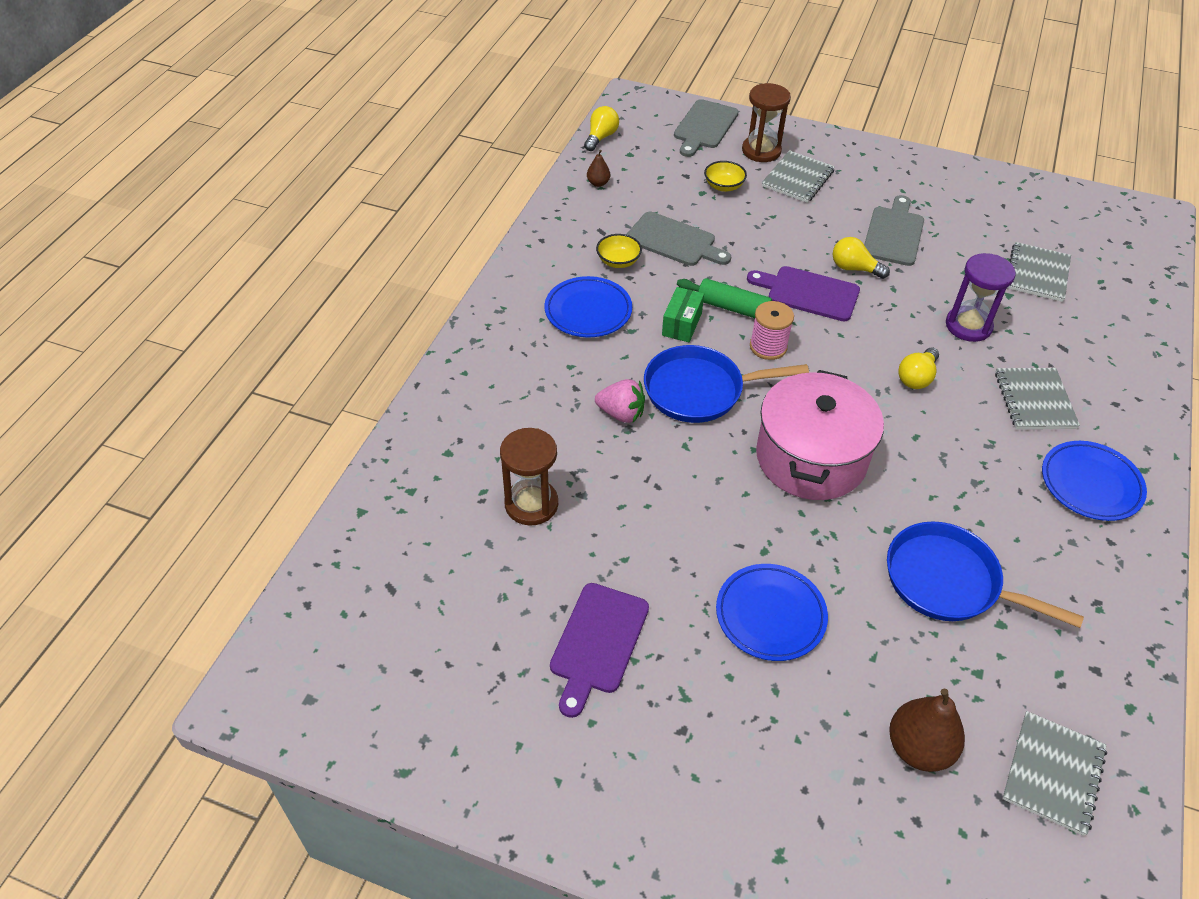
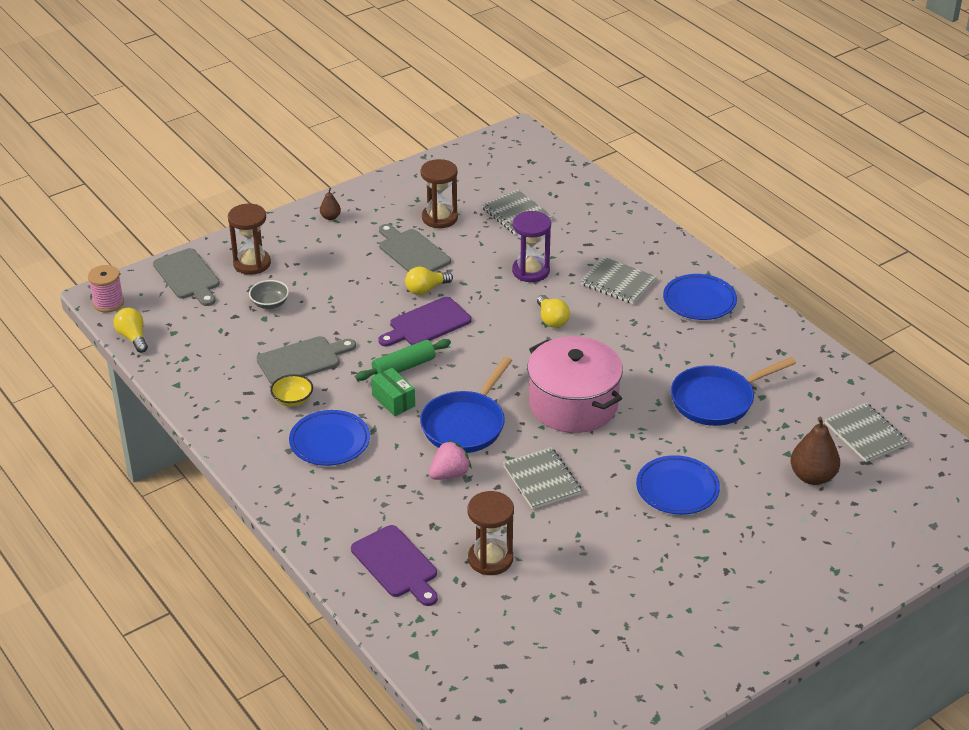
camera: 55 degrees left, 10 degrees down
purple cutting board [550,583,649,718] -> purple cutting board moved to [351,525,438,606]
brown pear [587,150,610,187] -> brown pear moved to [320,188,341,220]
yellow bowl [704,161,747,192] -> grey bowl [249,280,289,309]
pink spool [750,301,794,360] -> pink spool moved to [88,265,124,312]
grey notebook [762,150,835,203] -> grey notebook moved to [503,447,582,509]
none -> brown hourglass [421,159,458,228]

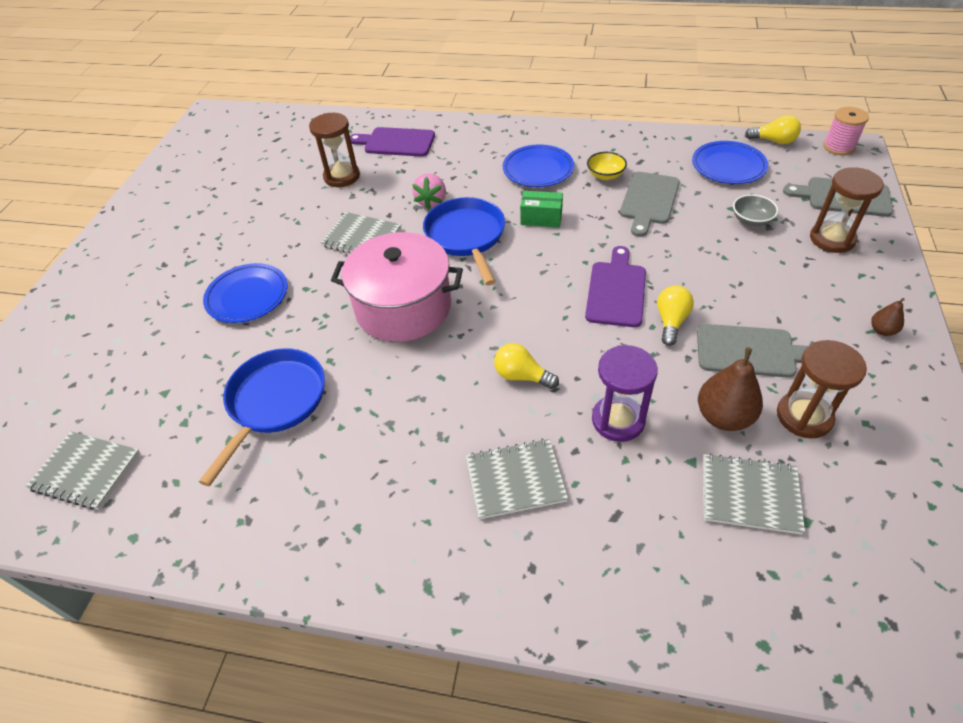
camera: 140 degrees right, 10 degrees up
green rolling pin [355,339,451,381] -> none
blue plate [663,274,737,320] -> blue plate moved to [692,141,768,184]
brown pear [791,417,840,485] -> brown pear moved to [698,348,763,431]

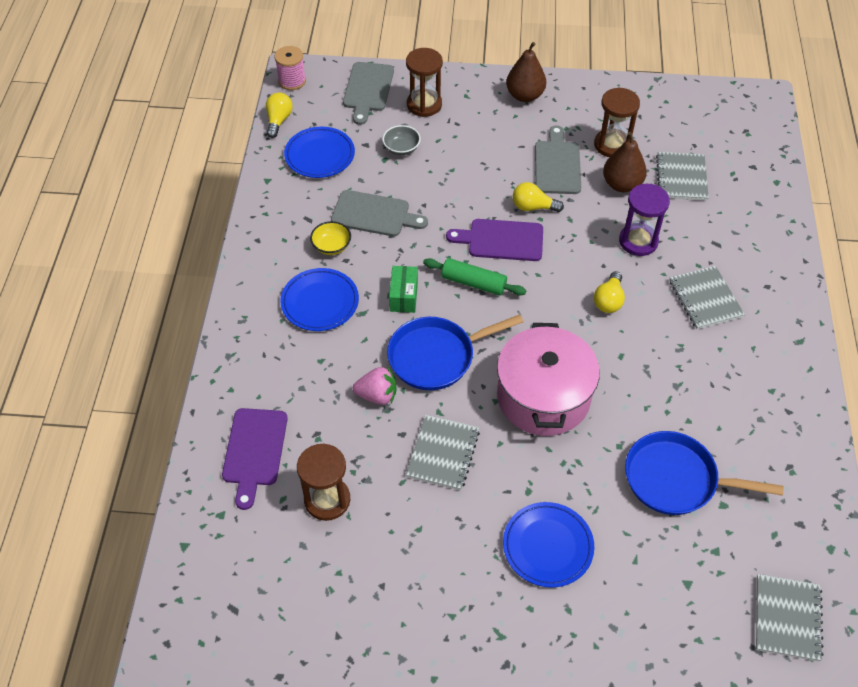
camera: 100 degrees left, 5 degrees up
brown pear [871,298,905,336] -> brown pear [506,42,546,102], size x1.94
none -> green rolling pin [423,258,526,295]

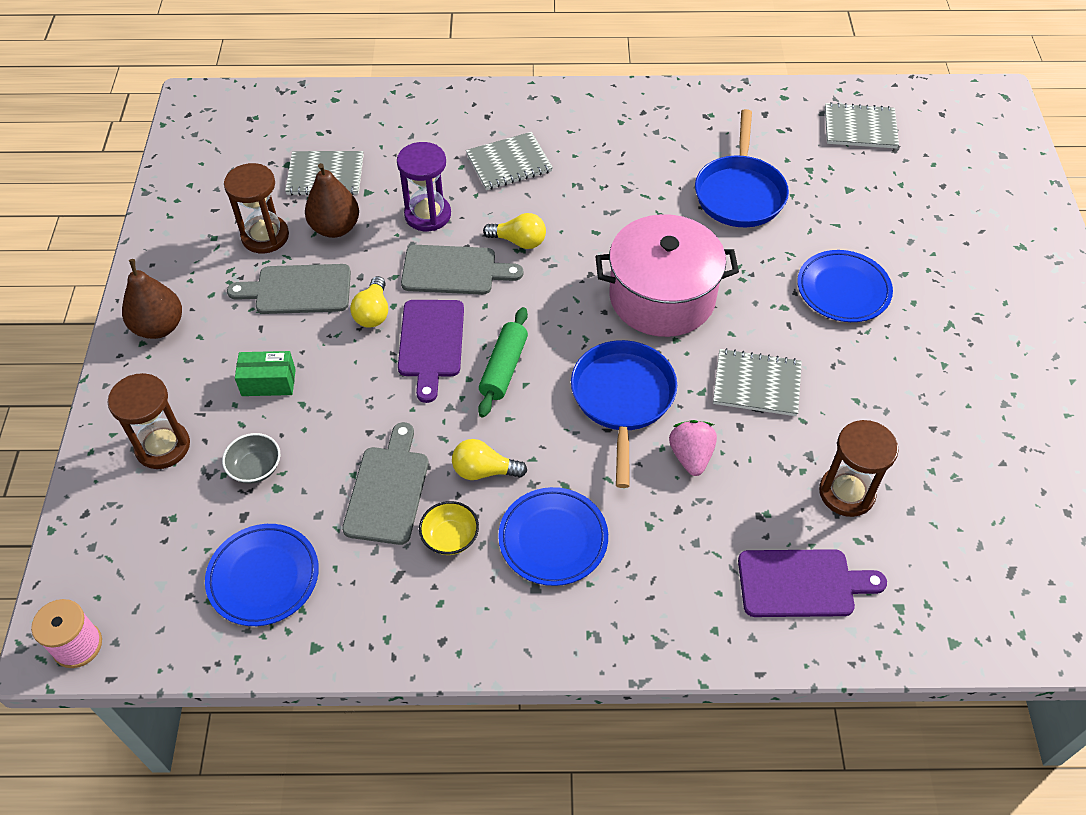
camera: 95 degrees left, 0 degrees up
yellow light bulb [266,92,293,138] -> yellow light bulb moved to [452,439,527,480]
grey cutting board [343,62,394,125] -> grey cutting board moved to [401,245,523,295]
blue pan [387,314,524,390] -> blue pan turned 150 degrees counterclockwise [571,340,677,488]
green box [389,266,418,313] -> green box moved to [235,351,296,396]

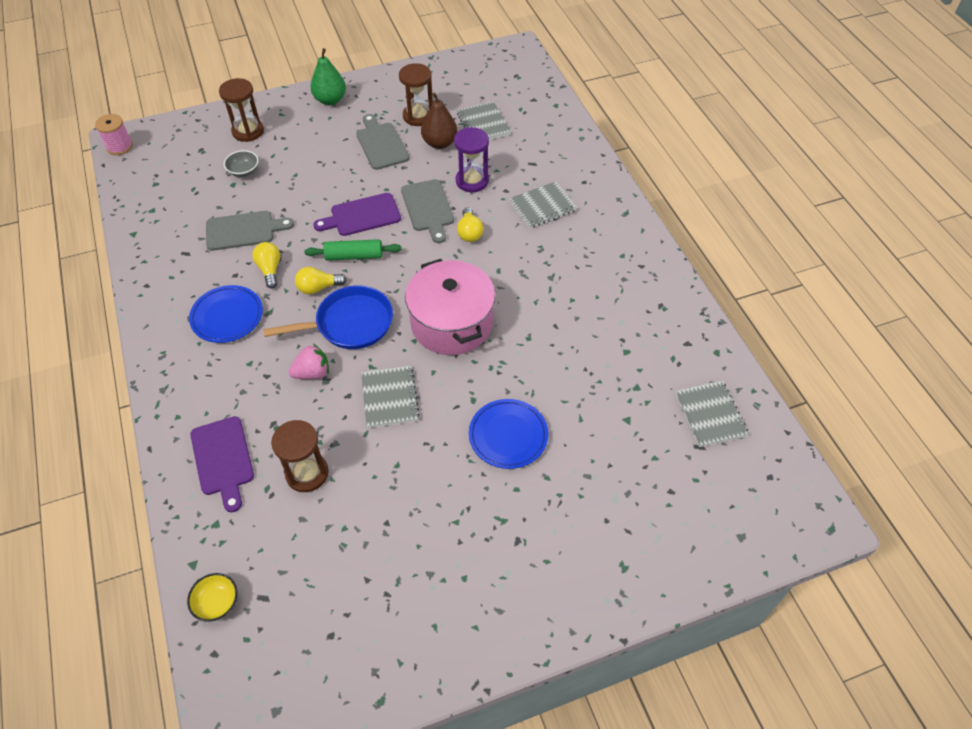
camera: 70 degrees right, 0 degrees up
brown pear [122,259,182,339] -> green pear [310,48,346,105]
blue plate [205,524,319,626] -> none
green box [235,351,296,396] -> none
yellow light bulb [350,276,388,328] -> yellow light bulb moved to [295,267,347,294]
yellow bowl [419,501,479,555] -> yellow bowl moved to [187,573,237,622]
grey notebook [466,132,553,190] -> grey notebook turned 75 degrees counterclockwise [509,181,577,228]
blue pan [695,109,789,227] -> none

